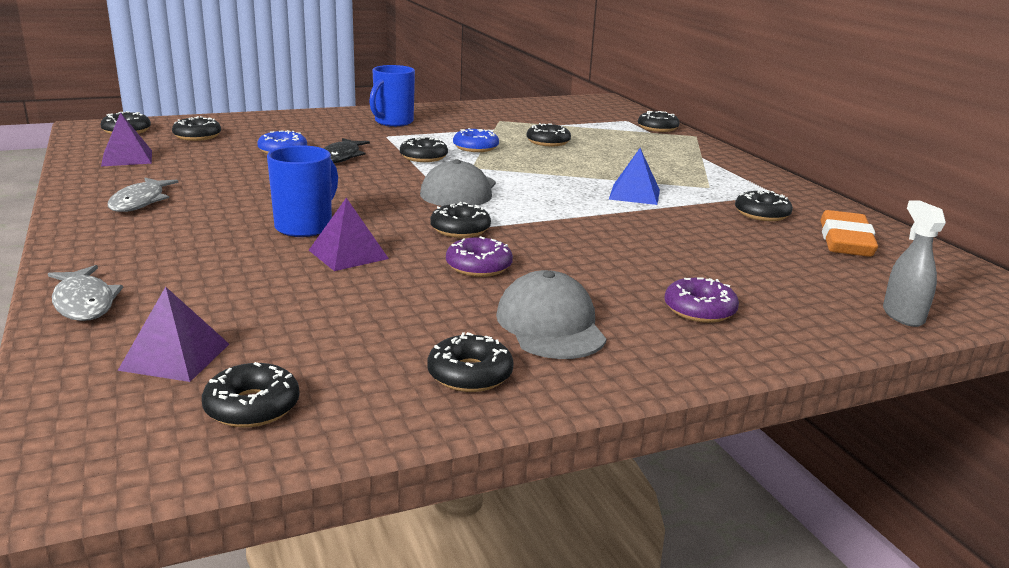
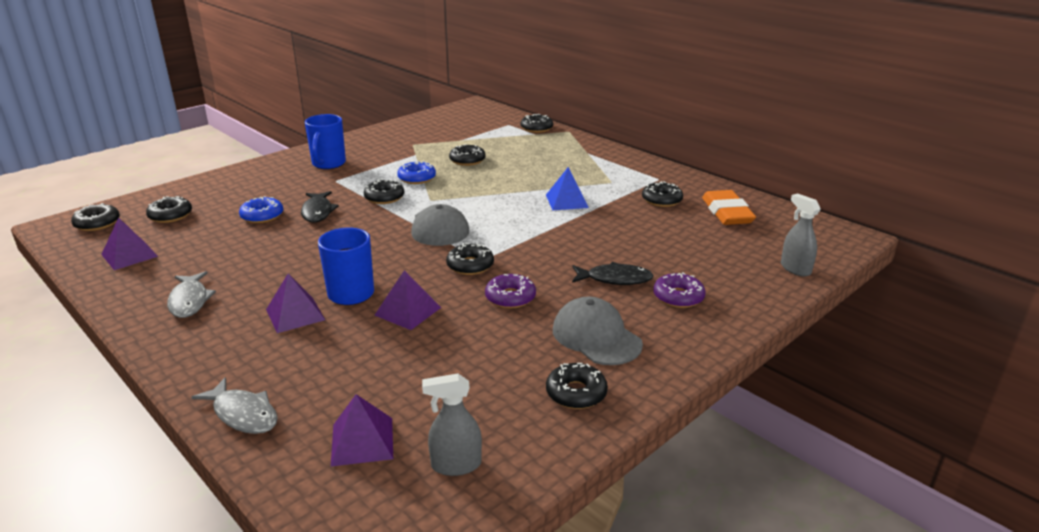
camera: 20 degrees left, 5 degrees up
black donut [202,362,300,427] -> grey spray bottle [422,373,482,476]
none -> purple pyramid [266,274,325,333]
none -> black fish [572,262,654,285]

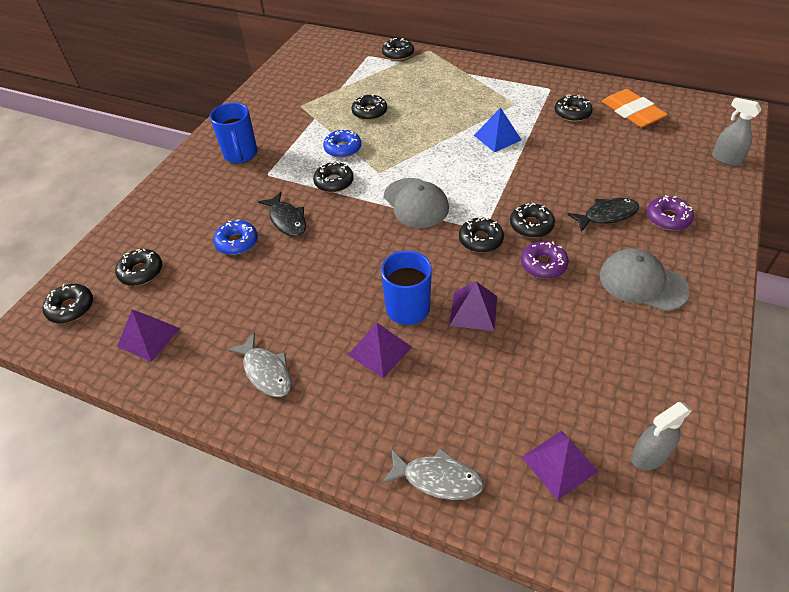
camera: 20 degrees left, 20 degrees up
black donut [546,363,608,409] -> black donut moved to [510,203,555,238]

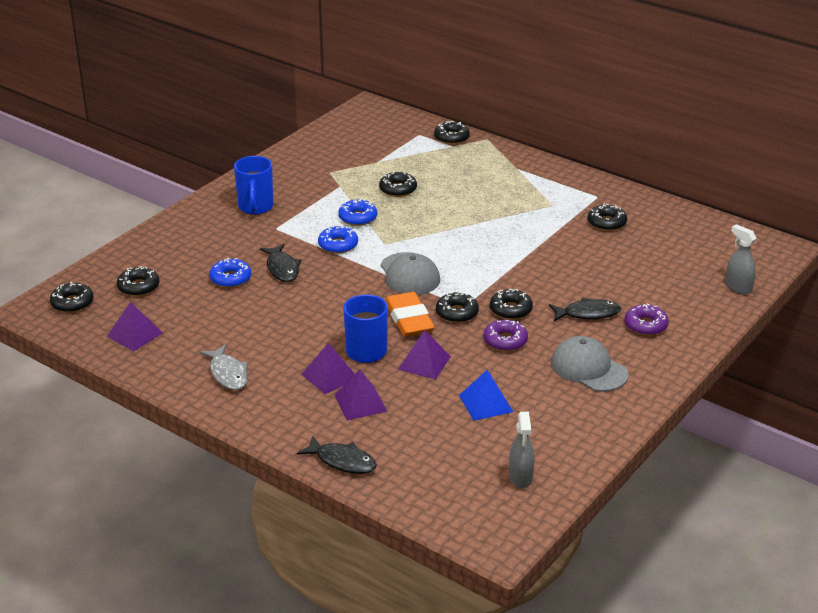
camera: 10 degrees right, 15 degrees down
black donut [313,162,354,193] -> blue donut [318,226,358,254]
grey fish [382,448,484,500] -> black fish [297,436,377,474]
blue pyramid [474,108,521,152] -> blue pyramid moved to [459,370,513,421]
purple pyramid [522,431,598,500] -> purple pyramid moved to [334,369,387,420]
orange eraser [602,89,668,127] -> orange eraser moved to [385,292,435,337]
grey spray bottle [631,402,692,470] -> grey spray bottle turned 75 degrees counterclockwise [509,412,534,488]

